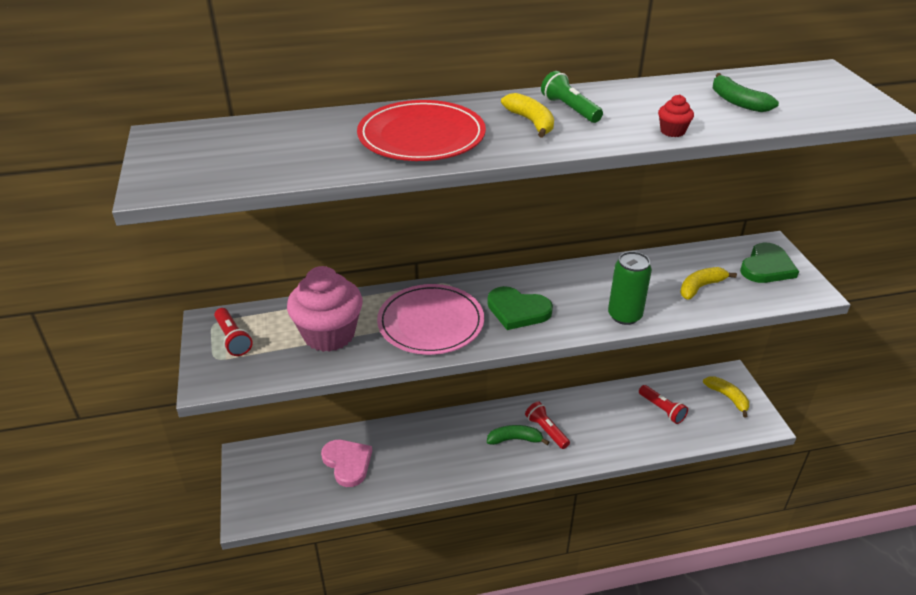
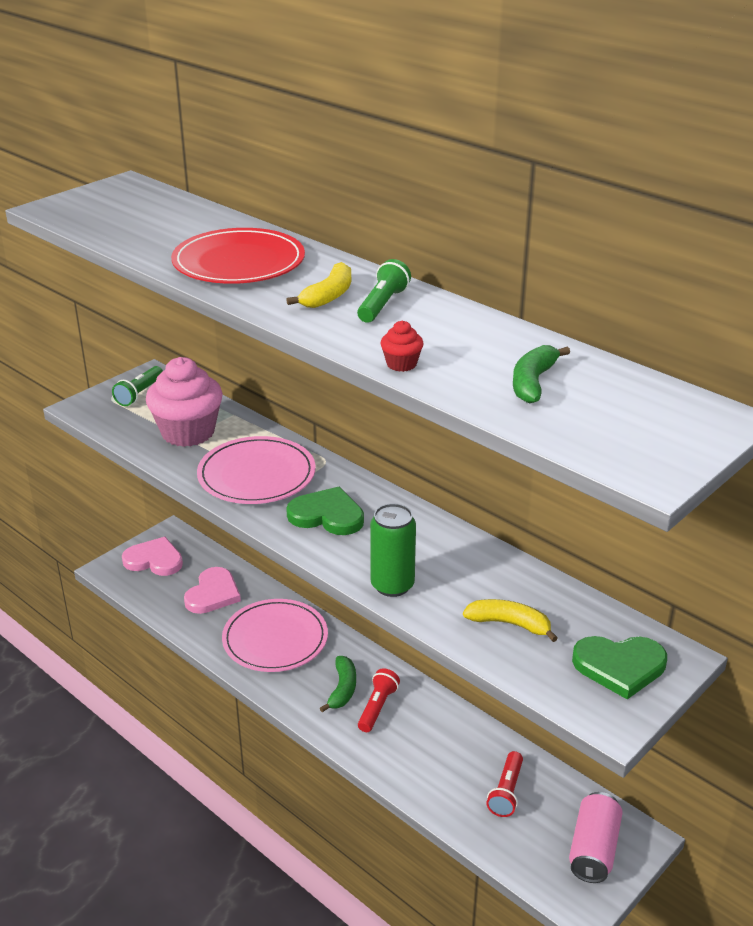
camera: 55 degrees right, 5 degrees down
red flashlight [214,308,253,356] -> green flashlight [112,366,163,406]
green heart [487,286,553,330] -> green heart turned 120 degrees clockwise [286,487,364,535]
green banana [487,425,549,445] -> green banana turned 45 degrees clockwise [320,656,356,712]
yellow banana [703,376,749,418] -> pink can [569,792,623,883]
none -> pink heart [122,537,183,576]
none -> pink plate [222,599,328,672]

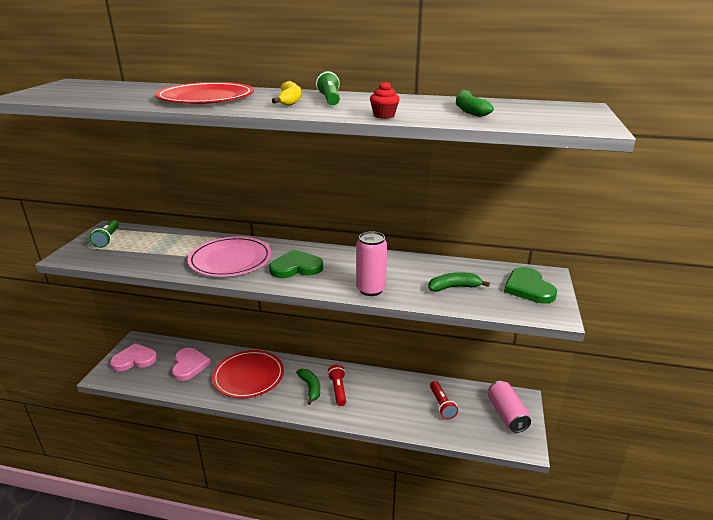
camera: 30 degrees left, 5 degrees down
pink cupcake [146,357,223,447] -> none
pink plate [222,599,328,672] -> red plate [212,350,284,398]
green can [370,503,416,597] -> pink can [356,231,387,296]
yellow banana [463,599,558,642] -> green banana [428,272,490,292]
green heart [572,636,667,699] -> green heart turned 105 degrees clockwise [504,267,557,304]

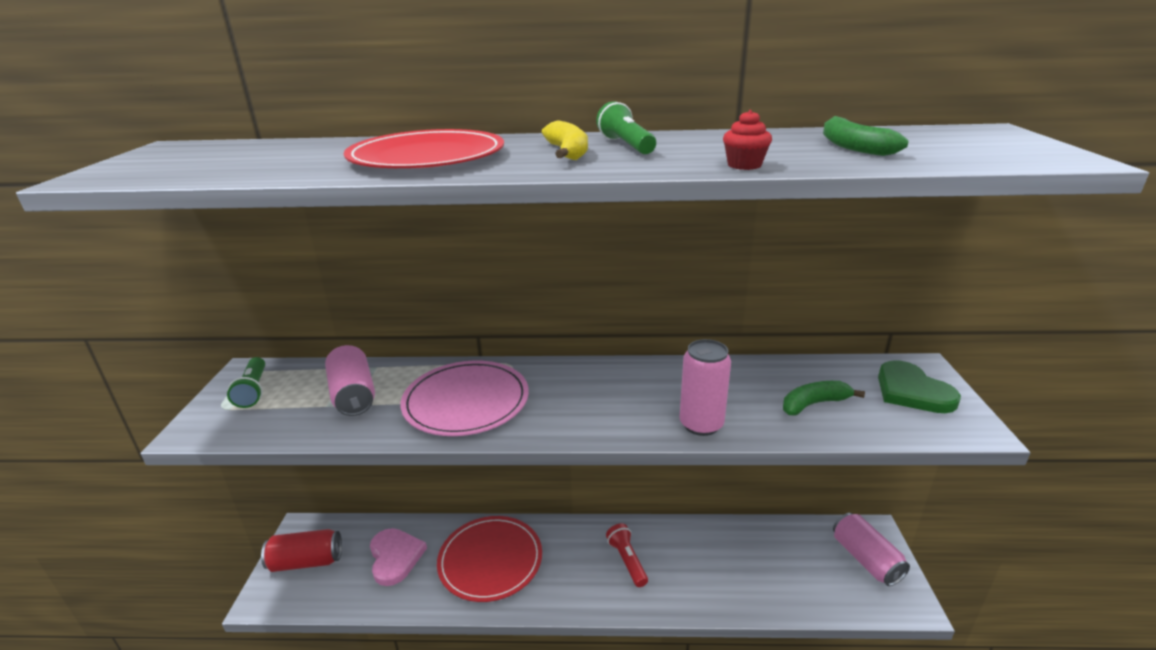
camera: 10 degrees left, 0 degrees up
pink heart [110,343,157,371] -> red can [261,529,342,572]
green heart [269,250,323,278] -> none
green banana [296,369,320,405] -> none
red flashlight [430,381,458,419] -> none
none -> pink can [325,345,375,416]

